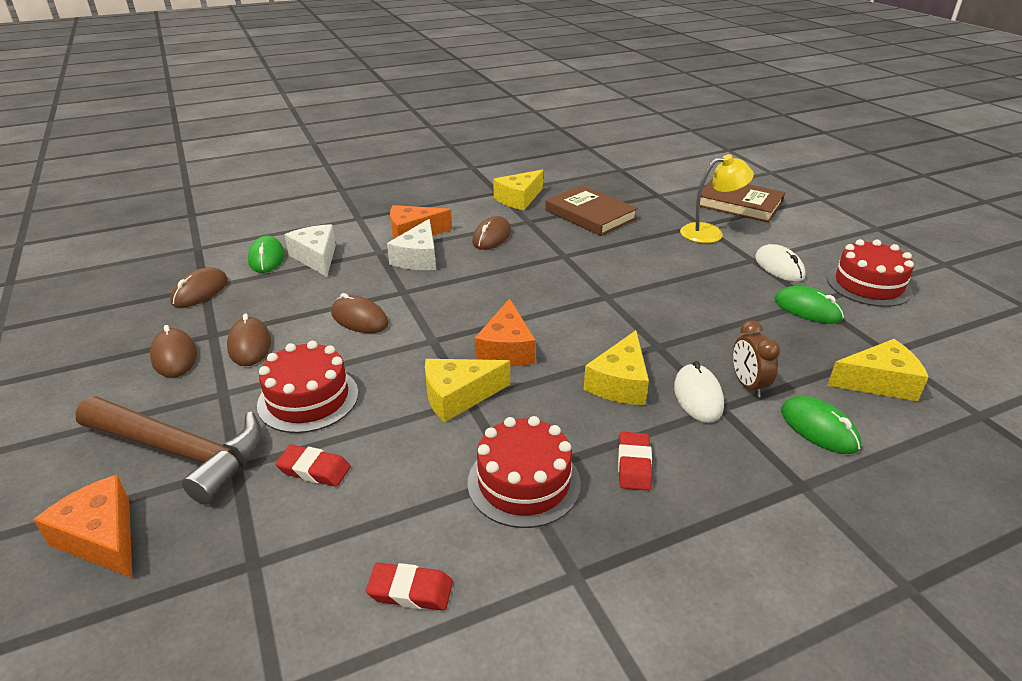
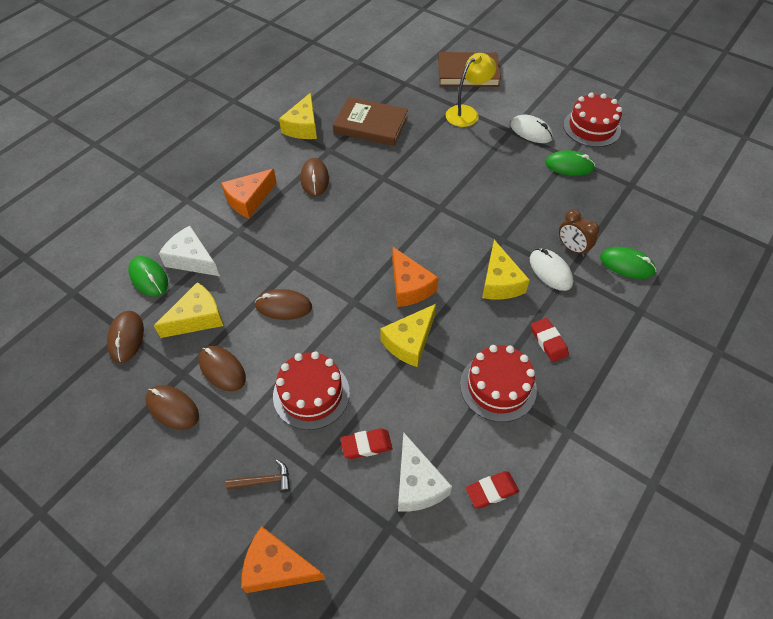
camera: 30 degrees left, 20 degrees up
brown hammer [75,396,262,505] -> brown hammer [226,460,290,493], size x0.41
white cheese [387,219,436,270] -> white cheese moved to [398,432,452,512]
yellow cheese [827,339,929,401] -> yellow cheese moved to [154,282,223,338]

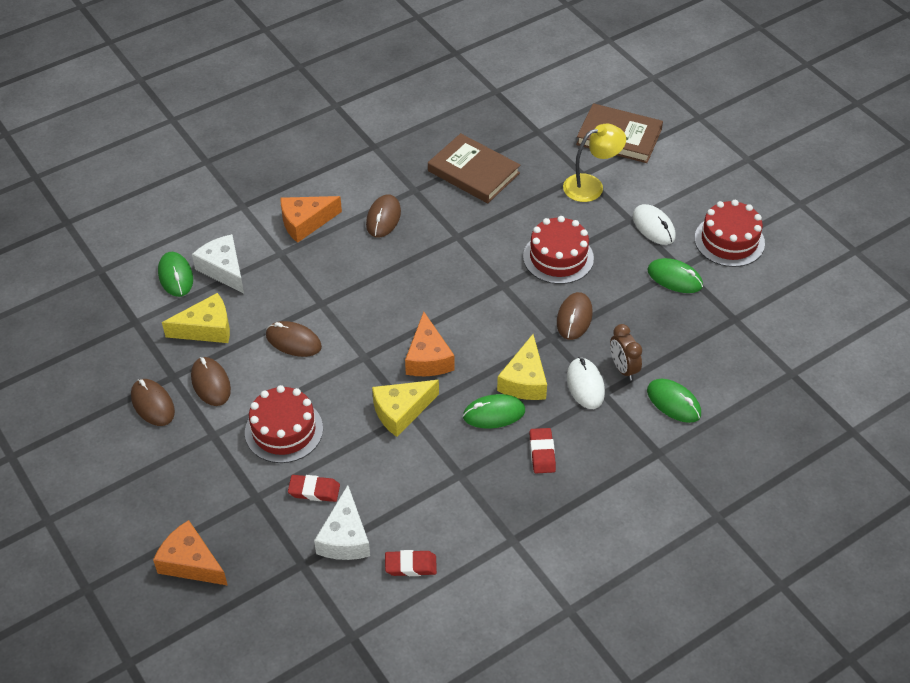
camera: 20 degrees right, 5 degrees down
brown mouse [107,311,144,363] -> brown mouse moved to [557,292,593,340]
brown hammer [226,460,290,493] -> none
yellow cheese [279,92,317,139] -> none
red cake [460,345,537,422] -> red cake moved to [523,216,594,284]
none -> green mouse [463,394,525,429]

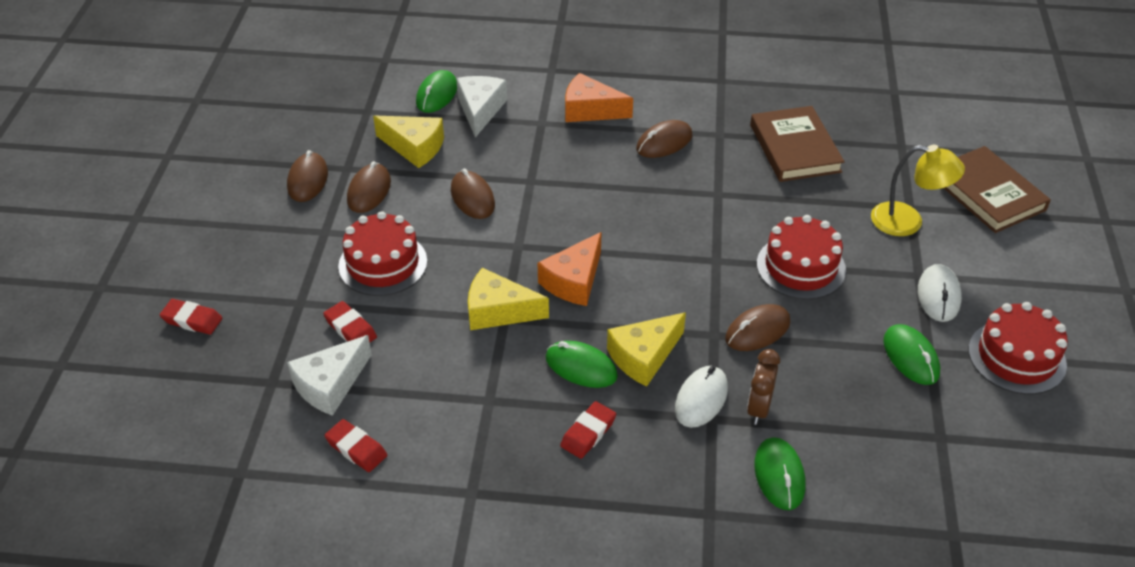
camera: 40 degrees right, 5 degrees down
orange cheese [153,520,228,586] -> red eraser [160,299,222,335]

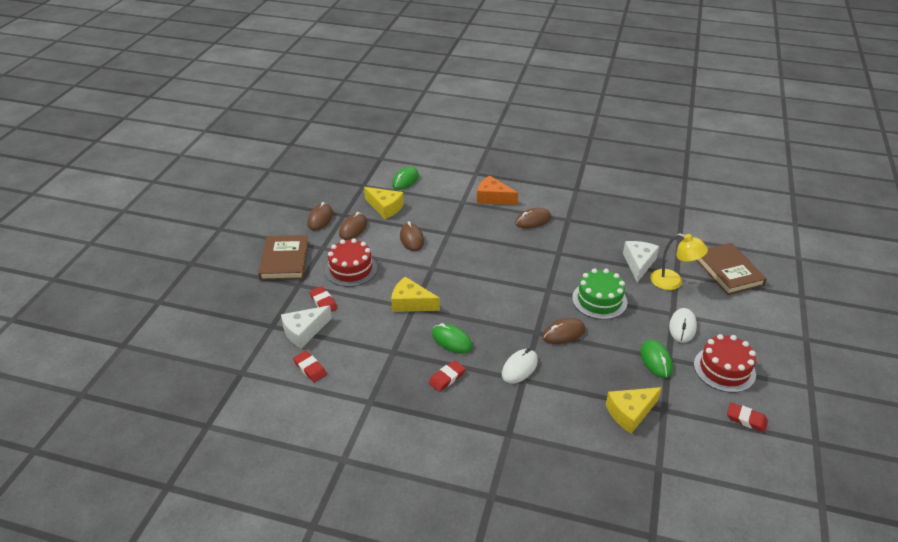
camera: 10 degrees right, 5 degrees down
red eraser [160,299,222,335] -> red eraser moved to [727,402,768,433]
white cheese [456,76,507,138] -> white cheese moved to [623,241,659,282]
orange cheese [538,232,602,306] -> none
yellow cheese [607,312,686,387] -> yellow cheese moved to [606,387,662,434]
brown clock [747,349,780,425] -> none
brown book [750,106,845,182] -> brown book moved to [258,235,309,280]
green mouse [754,437,805,510] -> none
red cake [757,215,846,299] -> green cake [572,268,627,320]

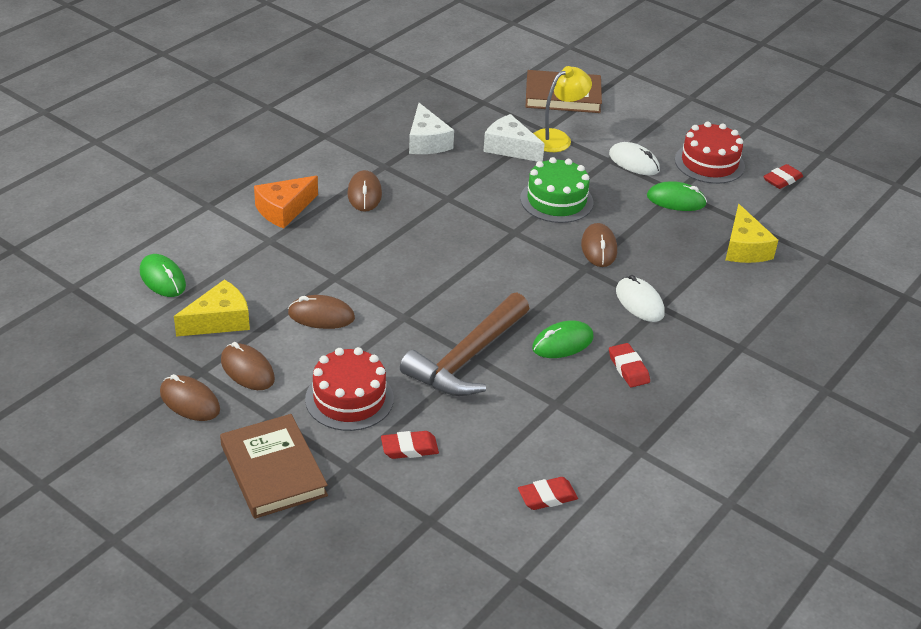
camera: 70 degrees left, 0 degrees up
brown book [258,235,309,280] -> brown book turned 45 degrees clockwise [220,414,328,519]
white cheese [281,305,332,349] -> white cheese moved to [409,103,454,154]
yellow cheese [391,277,440,312] -> brown hammer [400,293,529,396]

